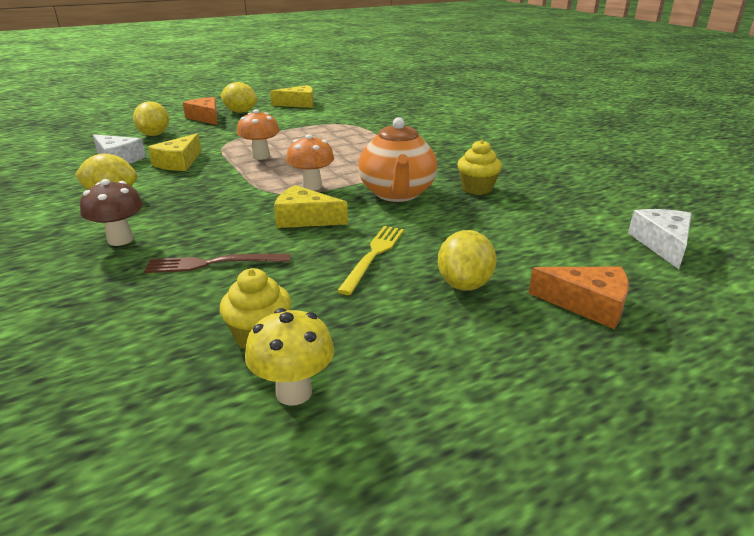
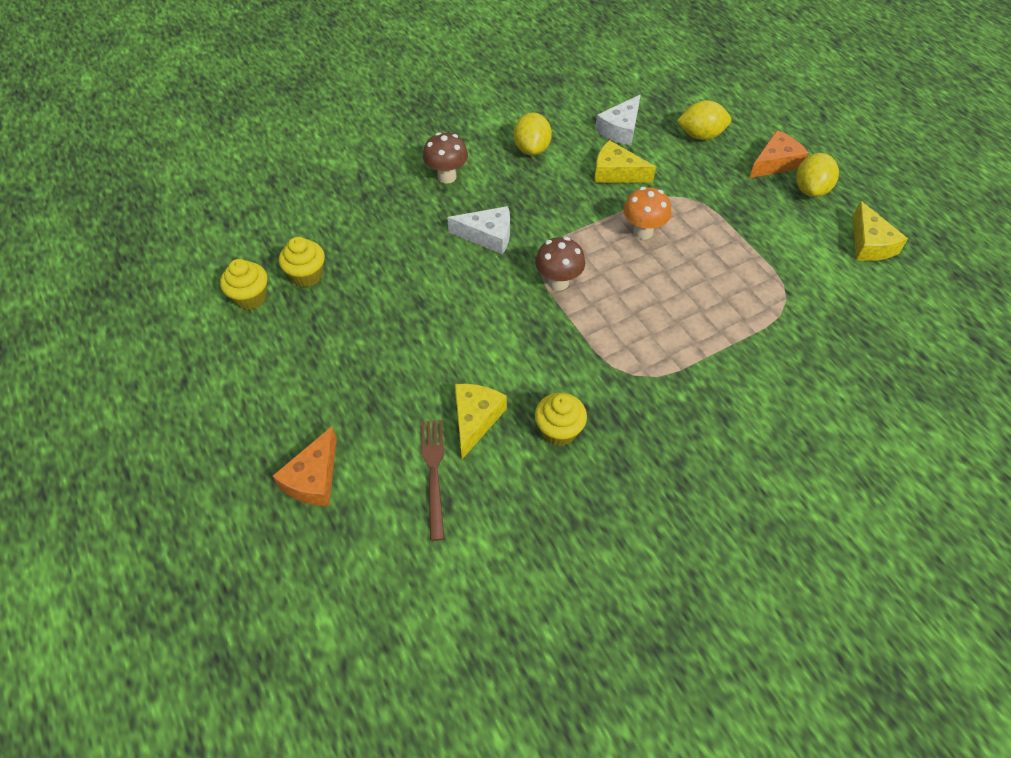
camera: 90 degrees right, 25 degrees up
brown fork [144,254,290,273] -> brown fork moved to [420,420,445,541]
yellow mushroom [245,308,334,405] -> yellow cupcake [220,259,268,310]
yellow cheese [274,185,348,228] -> yellow cheese moved to [455,384,507,459]
orange mushroom [286,134,334,191] -> brown mushroom [535,237,585,291]
yellow fork [337,226,404,295] -> none
orange teapot [358,117,437,202] -> none
yellow lemon [438,230,497,291] -> none
white cheese [628,209,692,269] -> white cheese moved to [447,206,510,254]

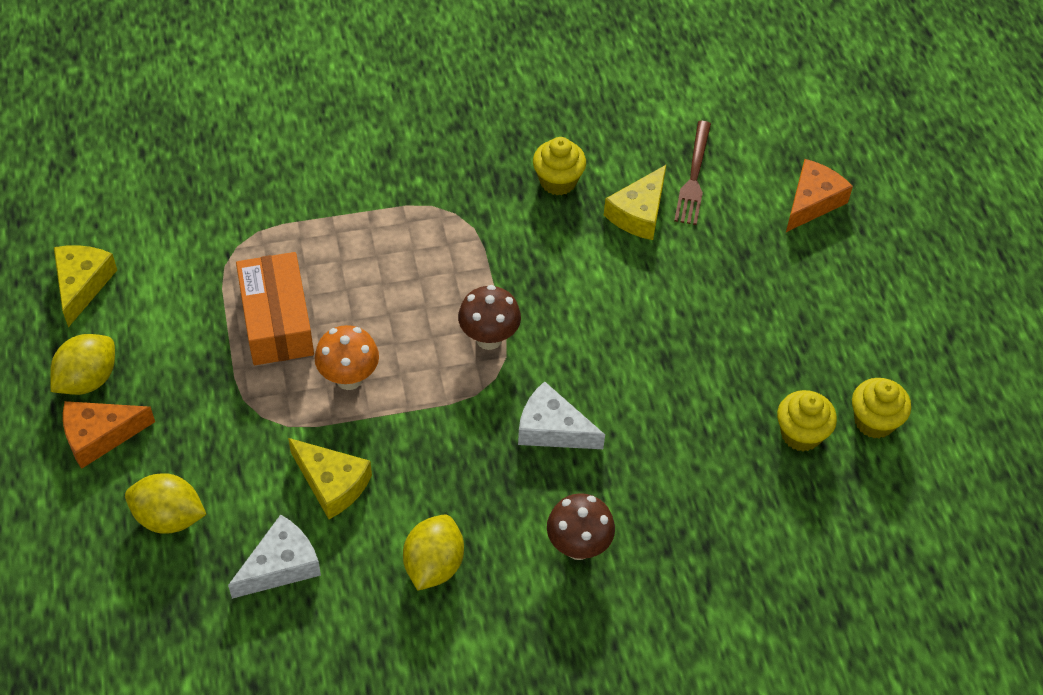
camera: 165 degrees left, 0 degrees up
none -> orange box [236,252,314,365]

